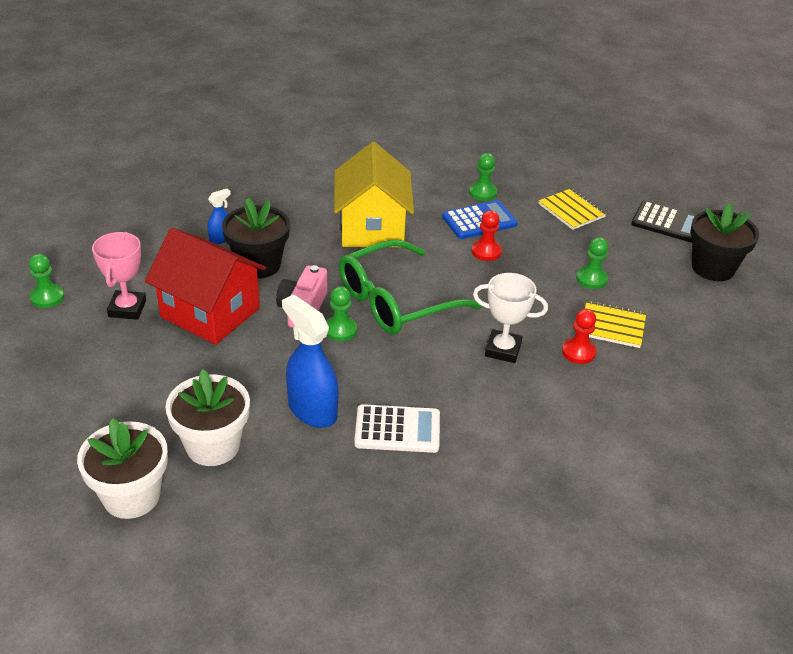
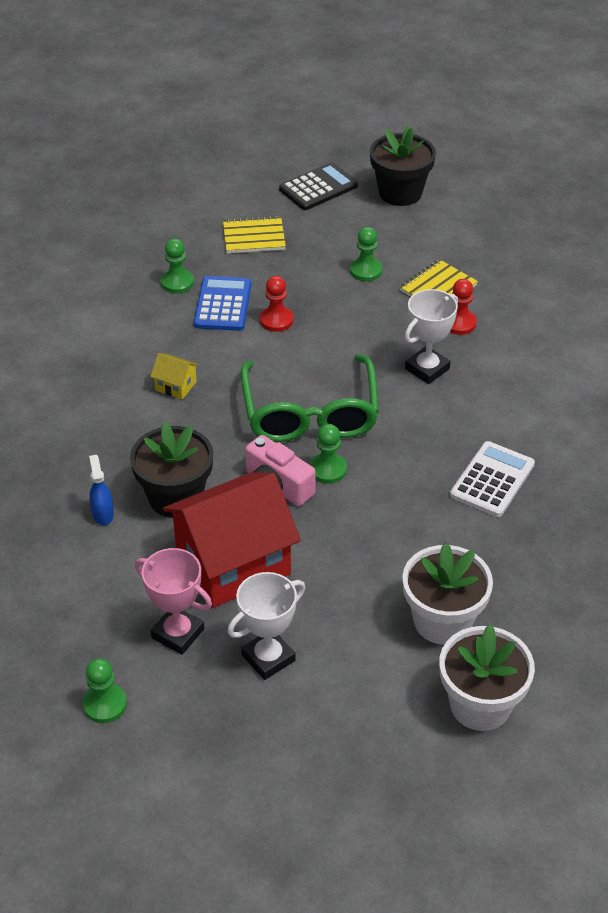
camera: 60 degrees left, 5 degrees up
blue spray bottle [282,294,339,428] -> none
yellow house [334,142,414,247] -> yellow house [150,353,199,400], size x0.40
none -> white trophy [228,572,305,680]

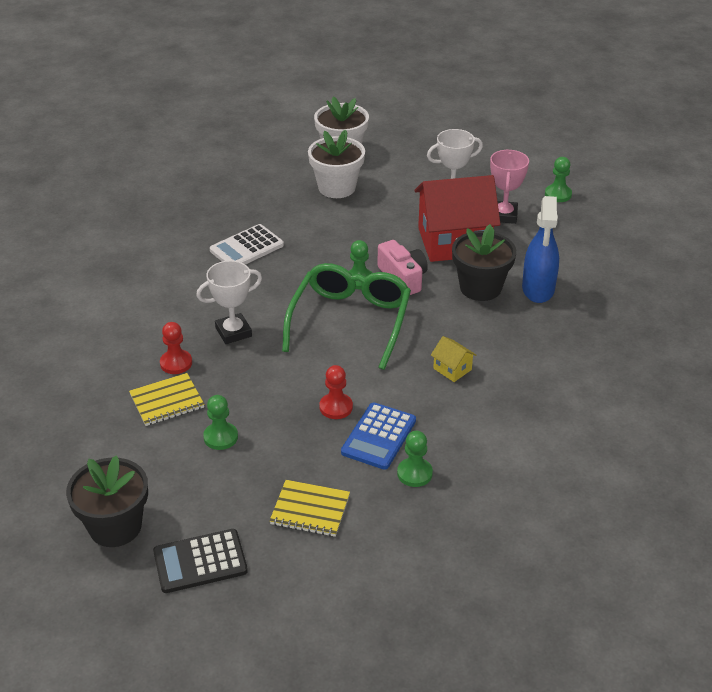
camera: 160 degrees left, 5 degrees down
blue spray bottle [89,455,114,525] -> blue spray bottle [522,196,559,303], size x1.98
pink trophy [135,548,212,655] -> pink trophy turned 45 degrees clockwise [490,150,529,224]

